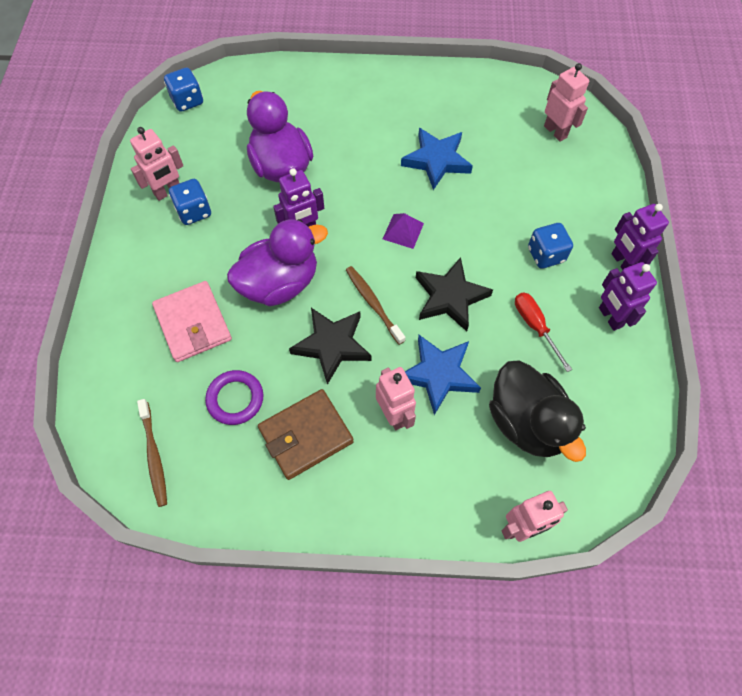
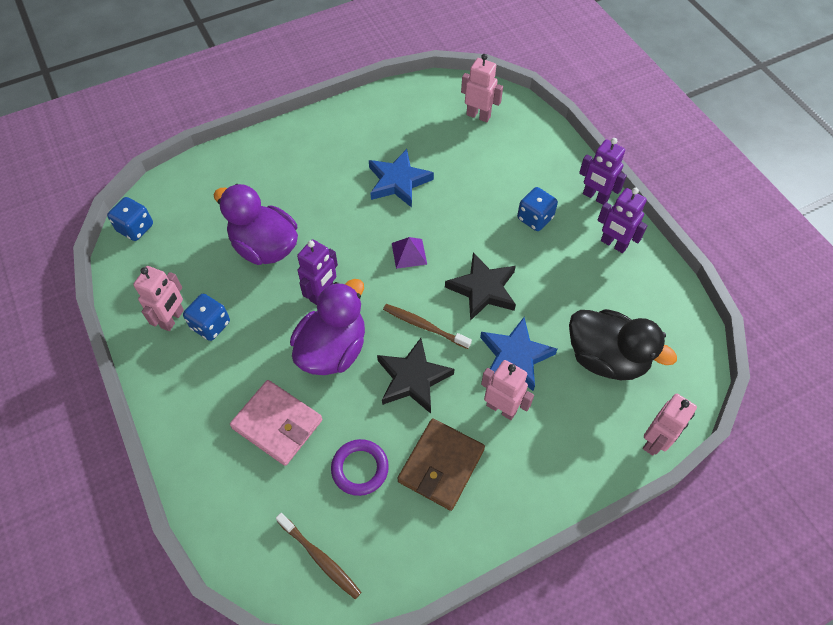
camera: 30 degrees left, 5 degrees down
red screwdriver [515,292,572,372] -> none

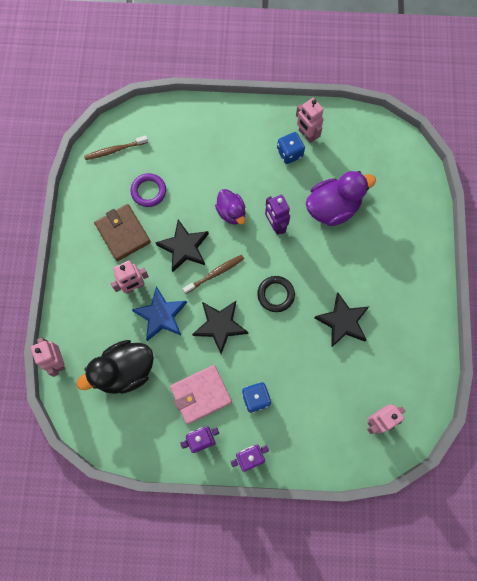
camera: 120 degrees right, 15 degrees up
blue dice [107,197,153,241] -> none
pink wallet [230,380,322,466] -> pink wallet moved to [170,365,232,424]
purple duck [290,279,365,375] -> purple duck [215,189,245,225], size x0.61
blue star [369,149,434,208] -> black star [314,293,370,348]
purple pyramid [392,237,427,269] -> black ring [257,276,295,312]

